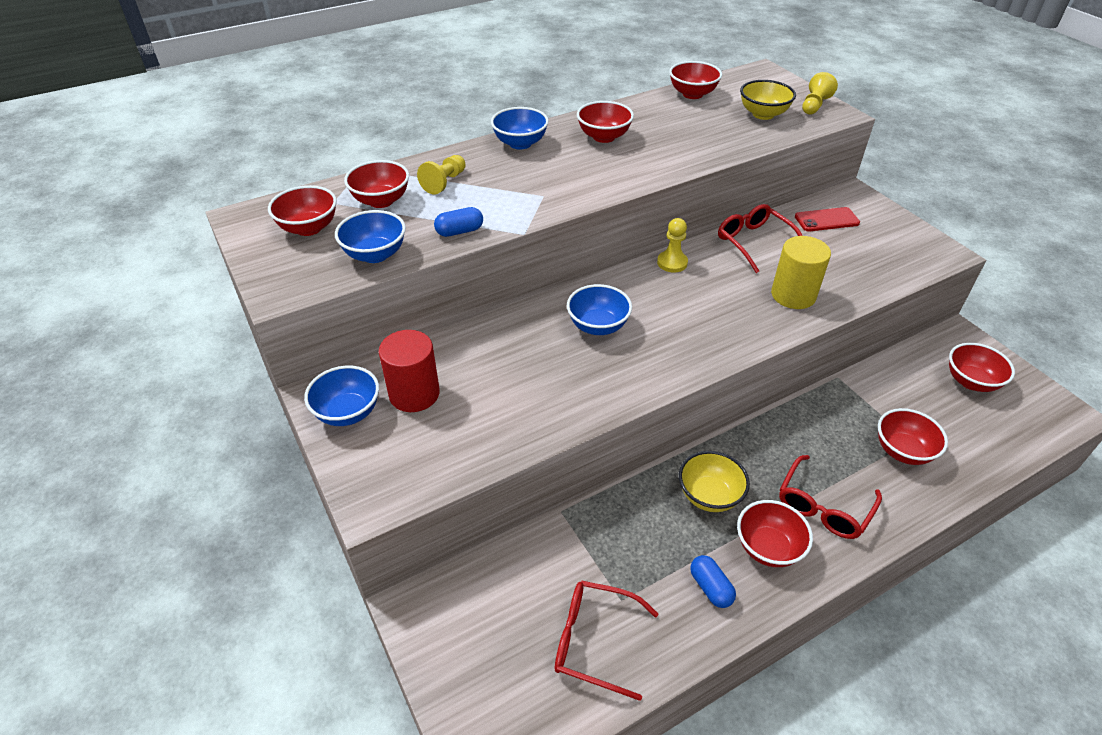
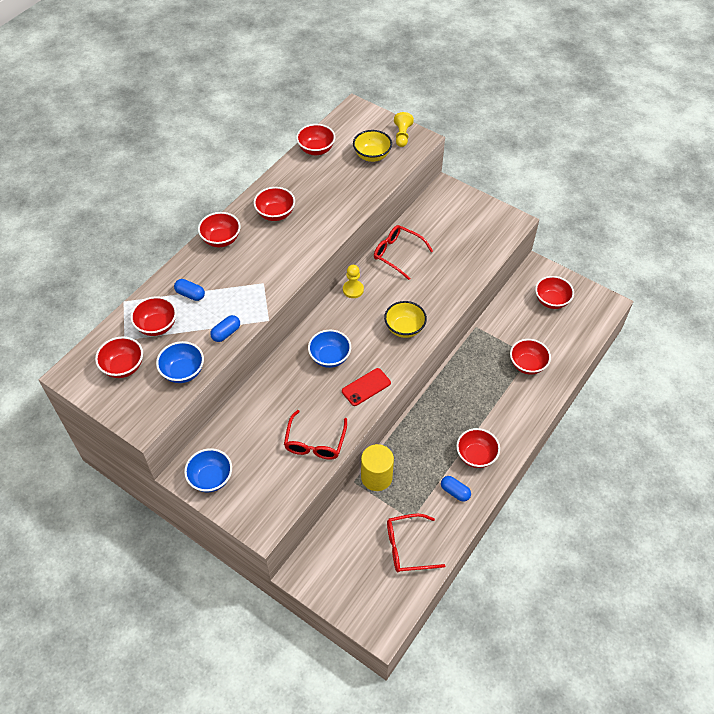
camera: 25 degrees left, 10 degrees up
red cylinder [379,330,440,412] -> none
yellow pawn [417,155,466,195] -> blue capsule [174,279,205,301]
blue bowl [491,107,549,150] -> red bowl [198,212,241,247]
yellow bowl [679,451,750,512] -> yellow bowl moved to [384,301,427,338]
yellow cylinder [771,236,831,309] -> yellow cylinder moved to [361,444,394,491]
red glasses [779,455,882,539] -> red glasses moved to [284,410,347,460]
red phone [795,207,860,232] -> red phone moved to [342,368,391,406]

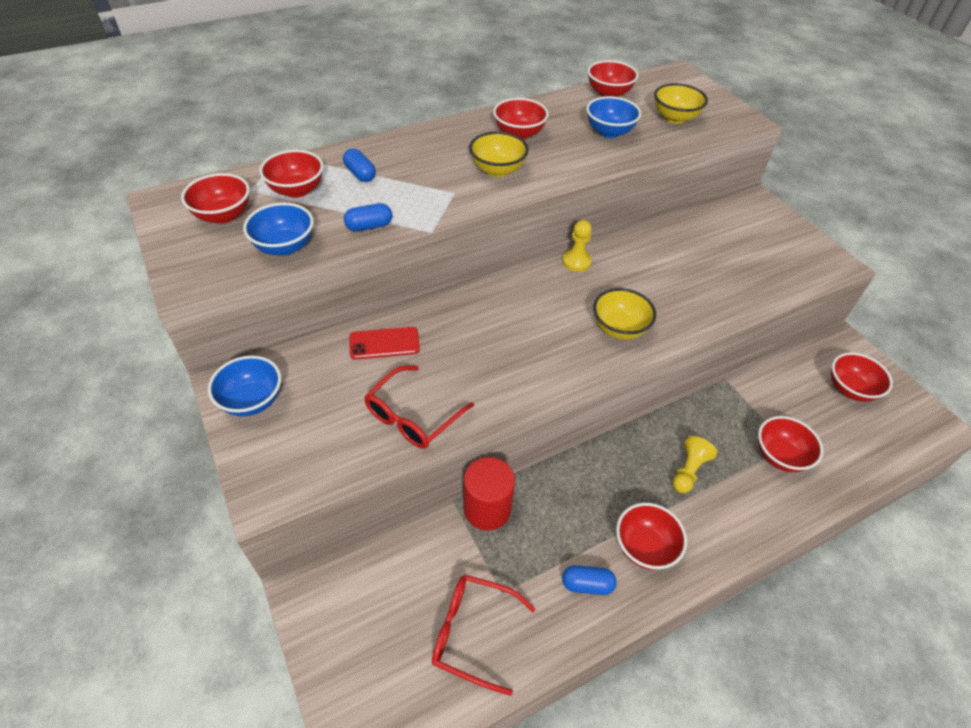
camera: 25 degrees right, 5 degrees down
red bowl [198,212,241,247] -> none
blue bowl [308,330,351,368] -> blue bowl moved to [586,96,641,138]
red phone [342,368,391,406] -> red phone moved to [349,327,420,360]
yellow cylinder [361,444,394,491] -> red cylinder [463,457,515,531]
red glasses [374,225,433,280] -> none
yellow pawn [394,112,414,147] -> yellow pawn moved to [672,436,717,493]
blue capsule [441,476,471,502] -> blue capsule turned 60 degrees counterclockwise [562,565,617,595]
none -> yellow bowl [469,131,529,177]

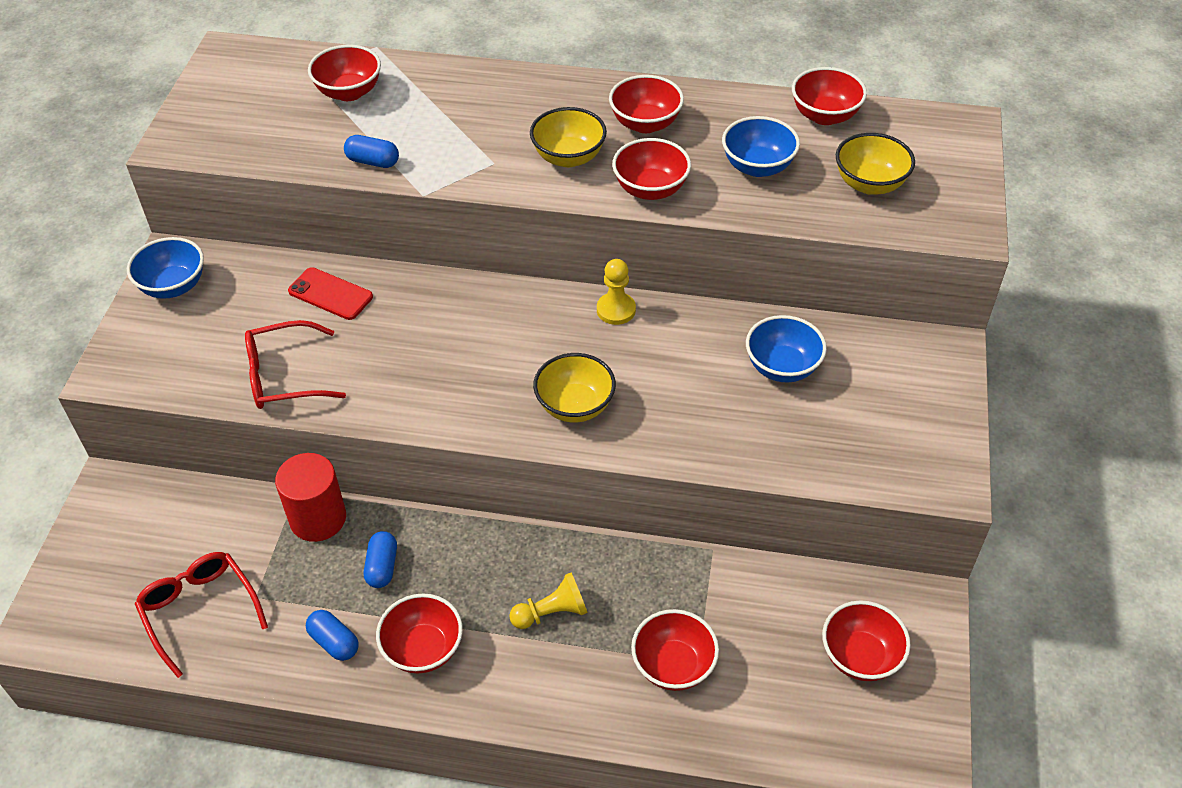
camera: 40 degrees right, 0 degrees up
red bowl [181,173,250,224] -> red bowl moved to [612,138,691,200]
blue bowl [243,203,314,256] -> blue bowl moved to [746,315,827,382]
blue capsule [343,149,376,182] -> blue capsule moved to [364,531,397,588]

